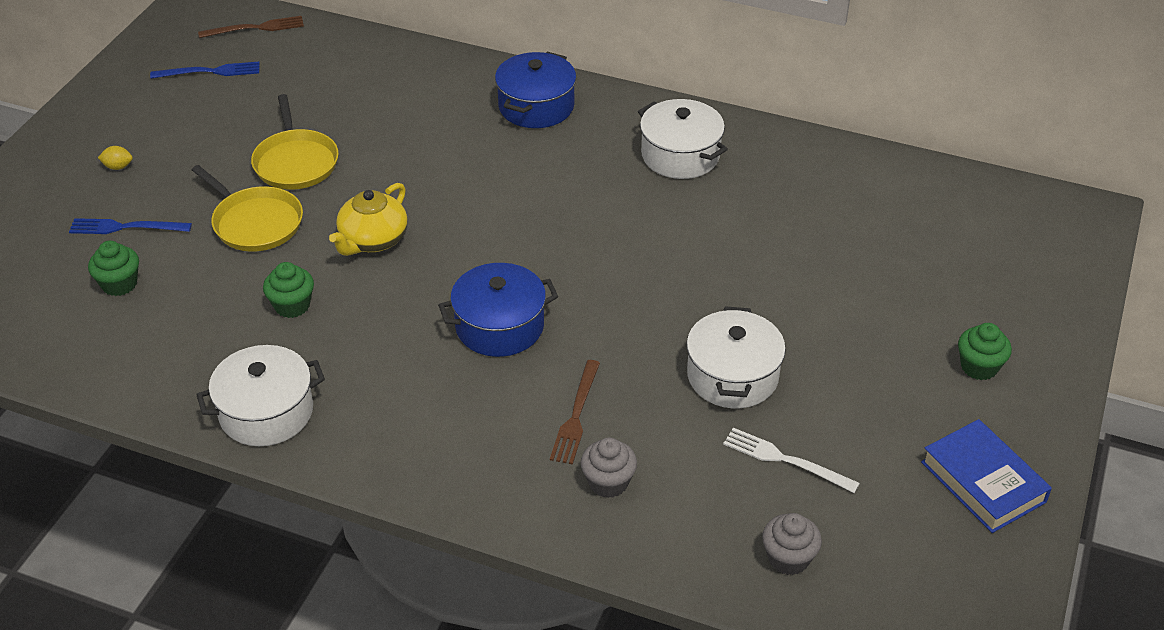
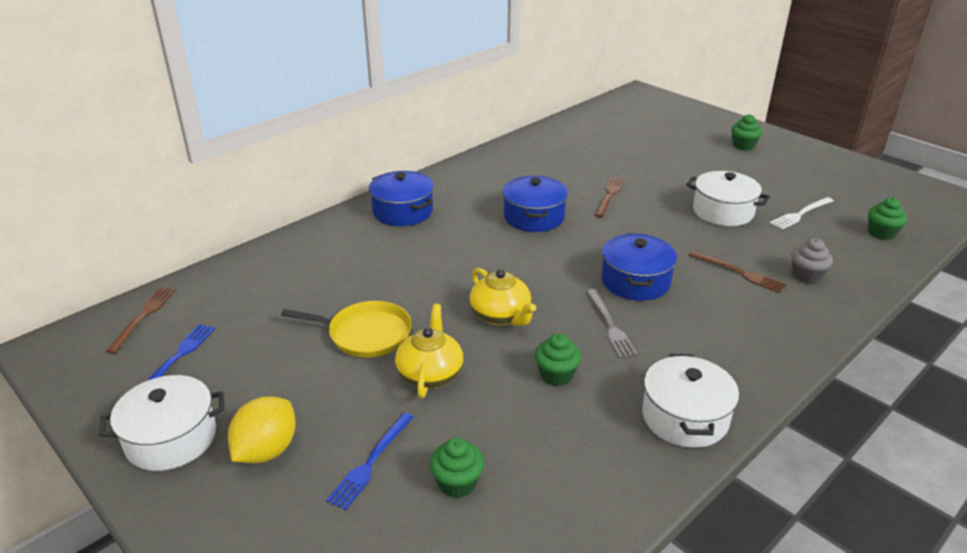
camera: 65 degrees left, 10 degrees down
yellow lemon [98,146,133,170] -> yellow lemon [228,396,296,464], size x2.22
yellow pan [192,165,303,252] -> yellow teapot [395,304,463,398]
white pot [638,99,728,179] -> white pot moved to [99,375,225,471]
grey cupcake [762,513,822,575] -> green cupcake [868,198,907,240]
blue book [921,419,1052,533] -> none
none -> blue pot [502,176,568,232]
none -> grey fork [586,289,638,358]
none -> brown fork [595,177,625,218]

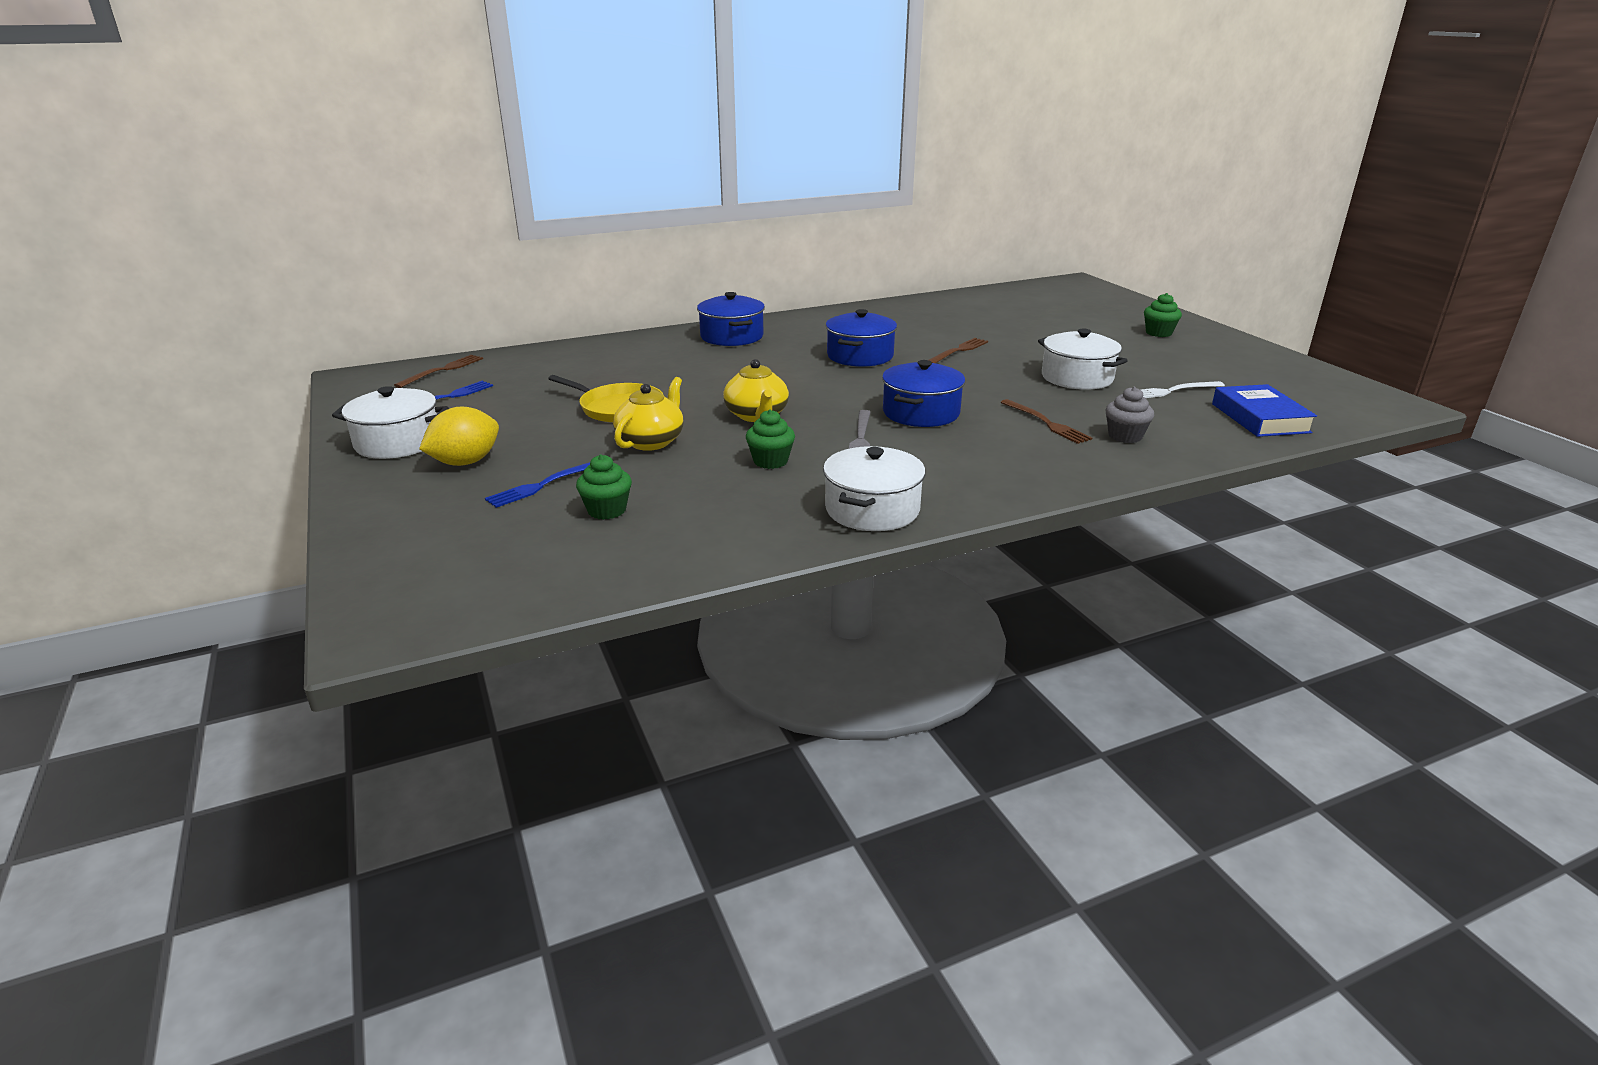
camera: 20 degrees right, 5 degrees down
green cupcake [868,198,907,240] -> blue book [1212,384,1317,437]

